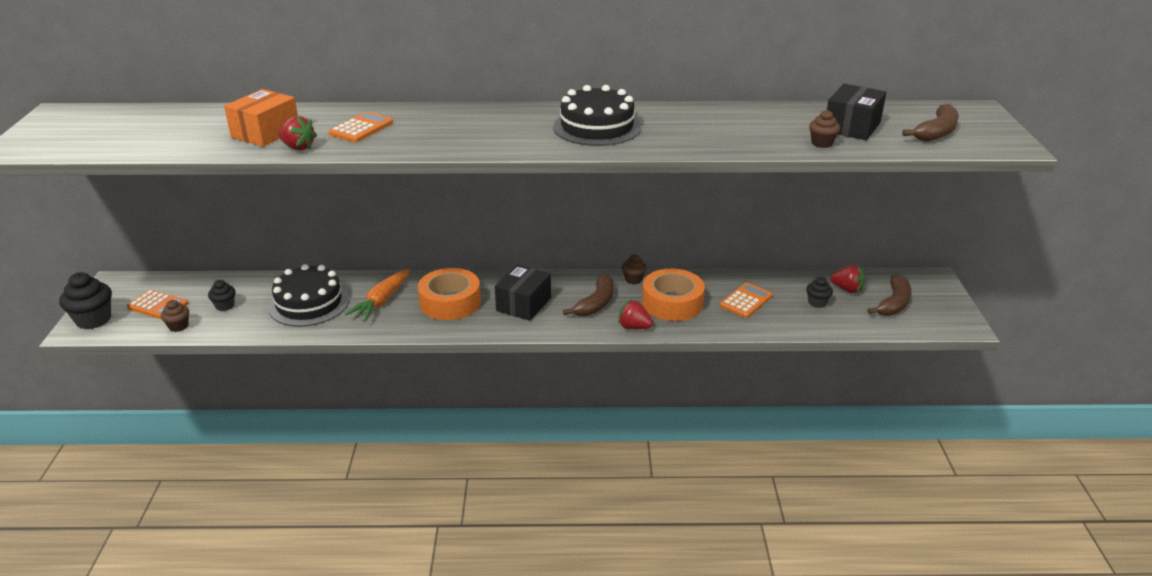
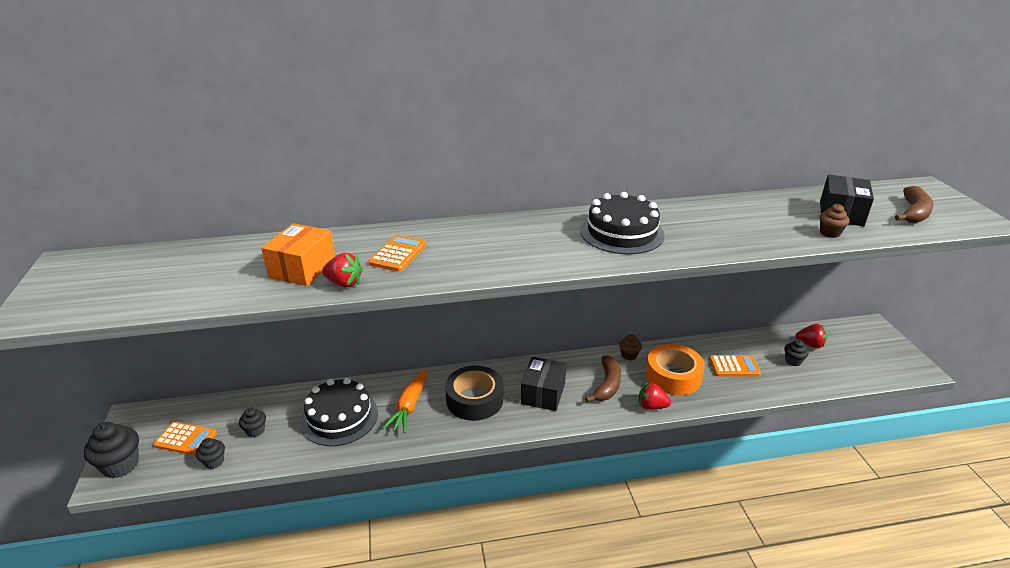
camera: 10 degrees left, 0 degrees up
brown cupcake [161,300,189,332] -> black cupcake [196,438,225,469]
orange tape [418,268,481,320] -> black tape [445,365,503,421]
orange calculator [720,283,773,318] -> orange calculator turned 60 degrees clockwise [709,355,761,376]
brown banana [867,274,911,316] -> none

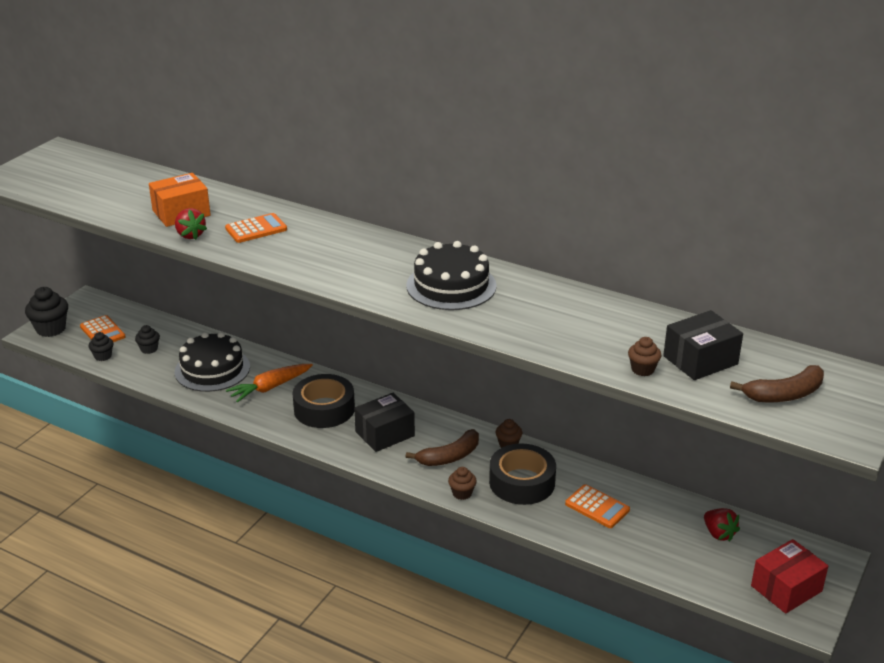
camera: 40 degrees right, 0 degrees up
red strawberry [638,382,671,410] -> brown cupcake [448,467,477,500]
orange tape [646,344,705,395] -> black tape [489,443,556,505]
black cupcake [784,340,809,366] -> none
none -> red box [751,539,828,614]

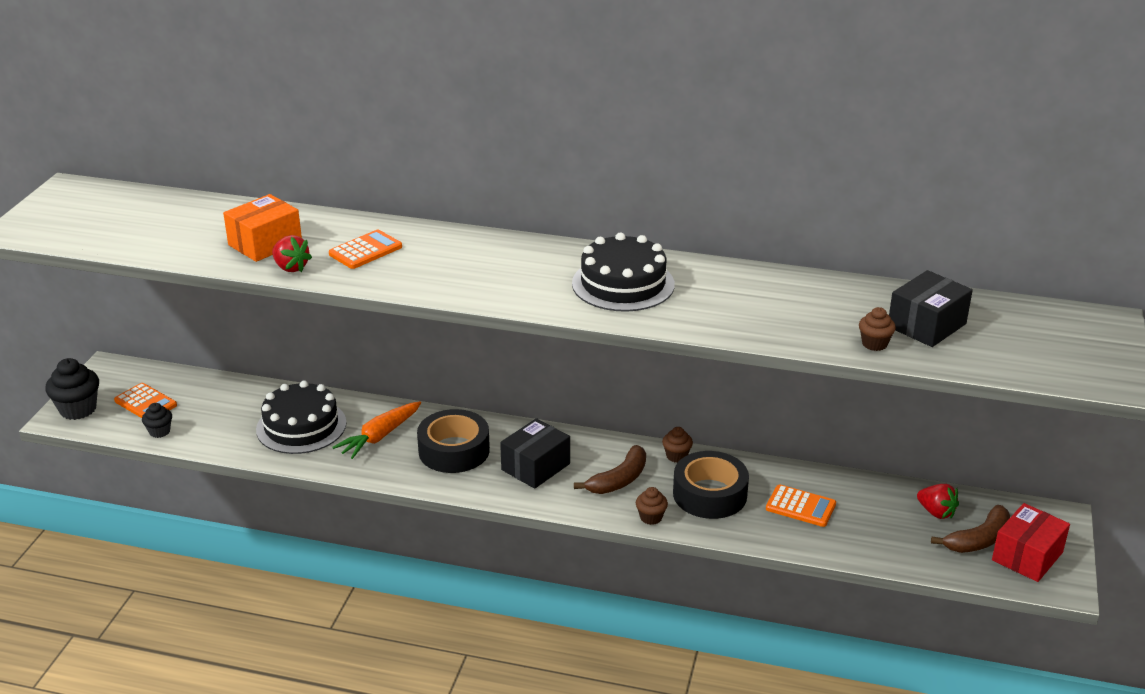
camera: 15 degrees left, 0 degrees up
black cupcake [135,325,160,354] -> none
brown banana [730,365,824,402] -> brown banana moved to [931,505,1010,553]

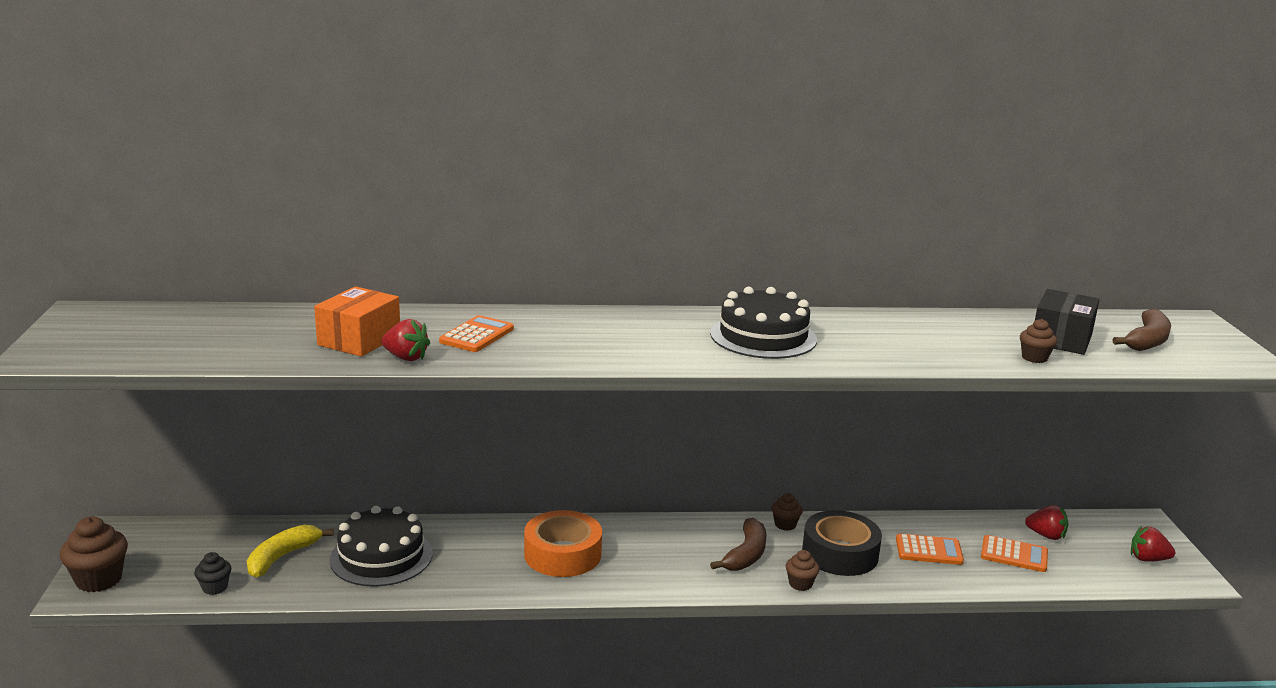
camera: 20 degrees left, 10 degrees down
black cupcake [45,358,99,420] -> brown cupcake [60,516,128,592]
orange calculator [114,383,177,418] -> orange calculator moved to [981,535,1048,572]
orange carrot [332,401,421,459] -> none
black tape [417,409,490,473] -> orange tape [524,510,602,577]
black box [500,418,570,489] -> none
brown banana [931,505,1010,553] -> brown banana moved to [1112,309,1171,351]
red box [992,503,1070,582] -> red strawberry [1131,526,1175,562]
none -> yellow banana [247,525,334,578]

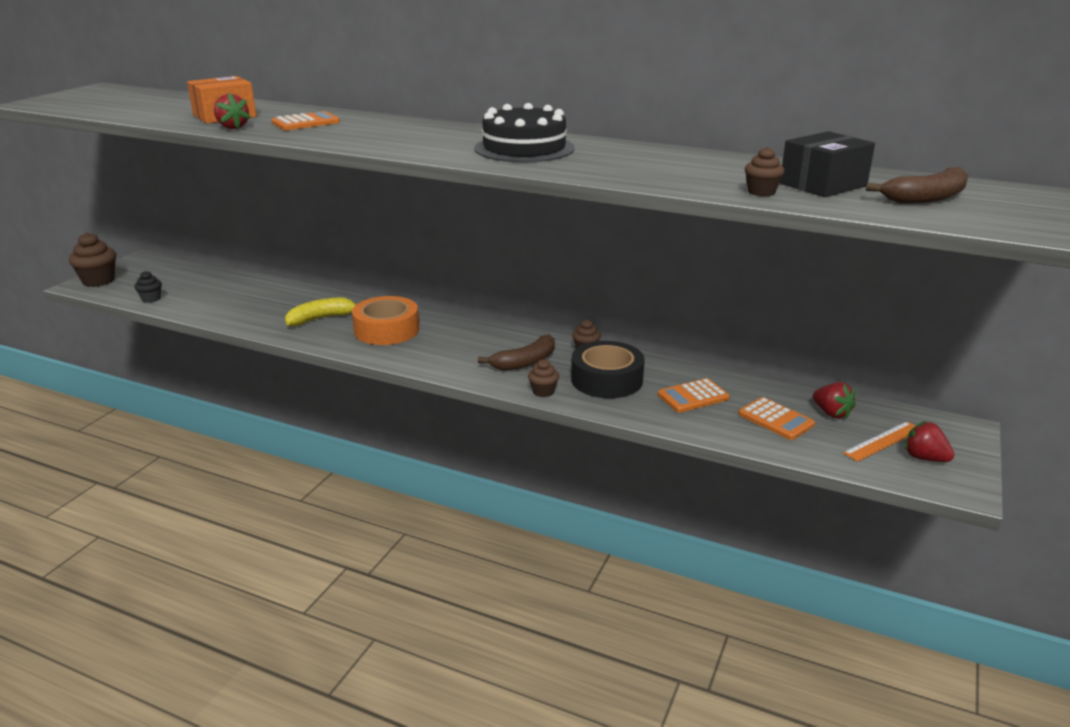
camera: 30 degrees right, 5 degrees up
yellow banana [247,525,334,578] -> yellow banana moved to [285,298,356,326]
black cake [330,506,433,587] -> none
orange calculator [896,533,964,565] -> orange calculator turned 120 degrees clockwise [658,378,730,413]
none -> orange ruler [843,422,915,462]

